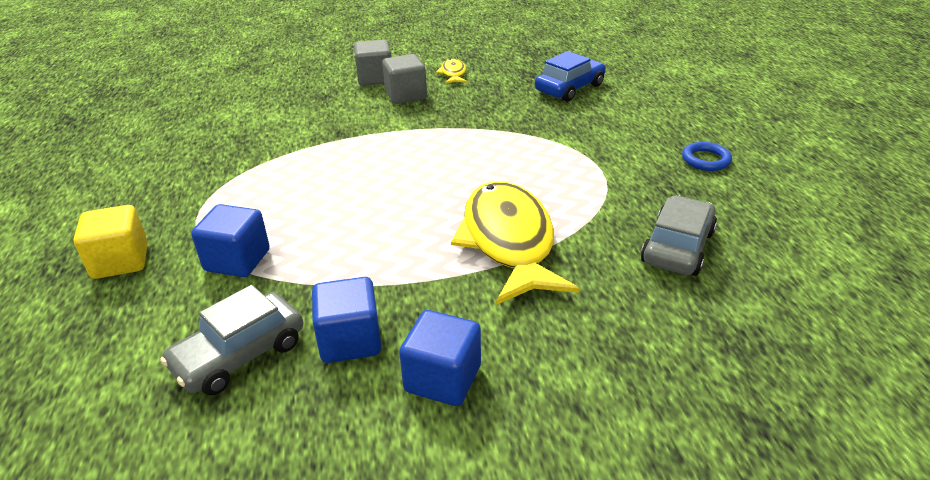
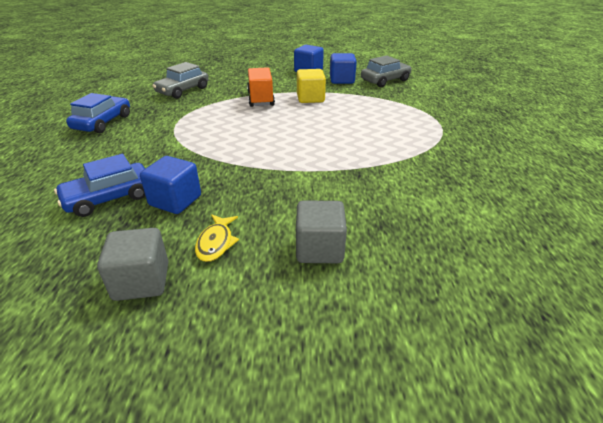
camera: 170 degrees left, 0 degrees up
yellow cube [73,205,148,279] -> yellow cube moved to [297,69,326,103]
blue cube [191,204,270,277] -> blue cube moved to [140,156,201,214]
grey cube [382,54,427,104] -> grey cube moved to [97,228,169,301]
yellow fish [451,181,579,305] -> orange truck [247,67,275,107]
blue ring [682,142,732,171] -> blue car [66,93,130,133]

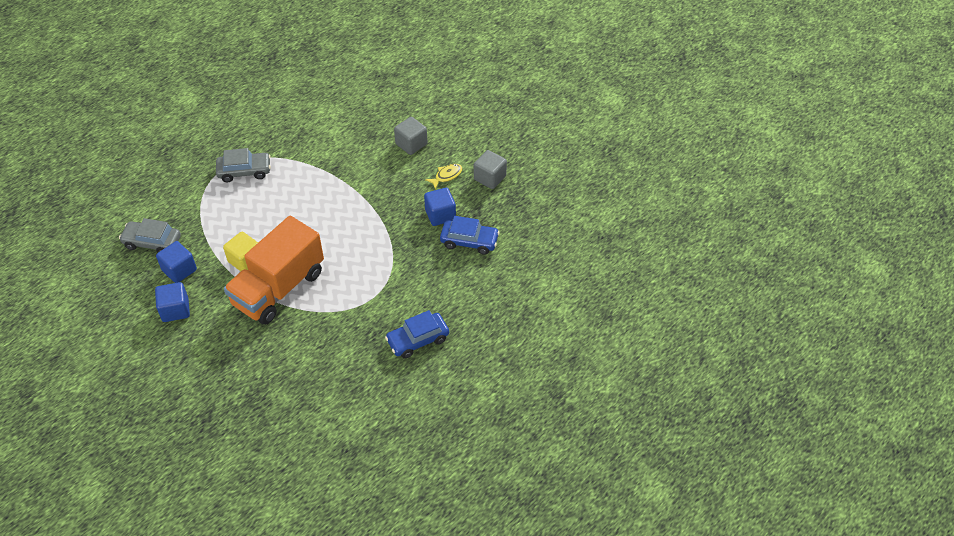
camera: 135 degrees left, 15 degrees up
grey car [152,62,209,99] -> grey car moved to [216,148,271,182]
orange truck [247,67,275,107] -> orange truck [224,216,324,325], size x1.84

